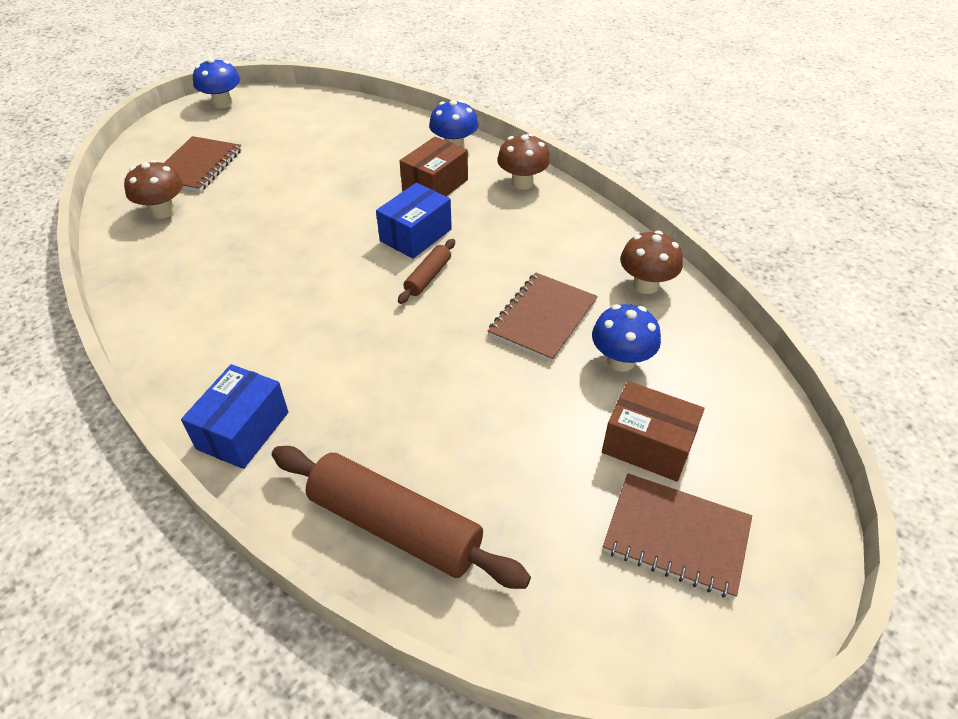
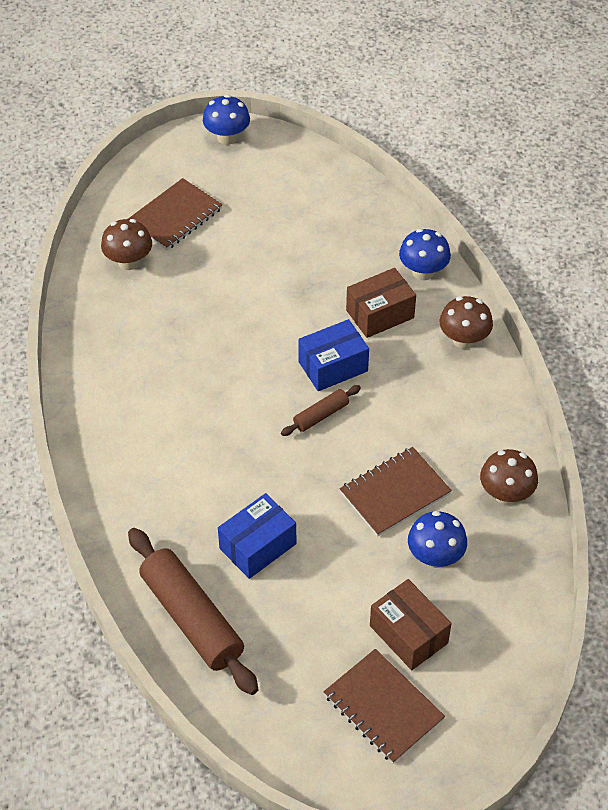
camera: 25 degrees right, 5 degrees up
blue box [181,364,288,469] -> blue box moved to [218,493,296,579]

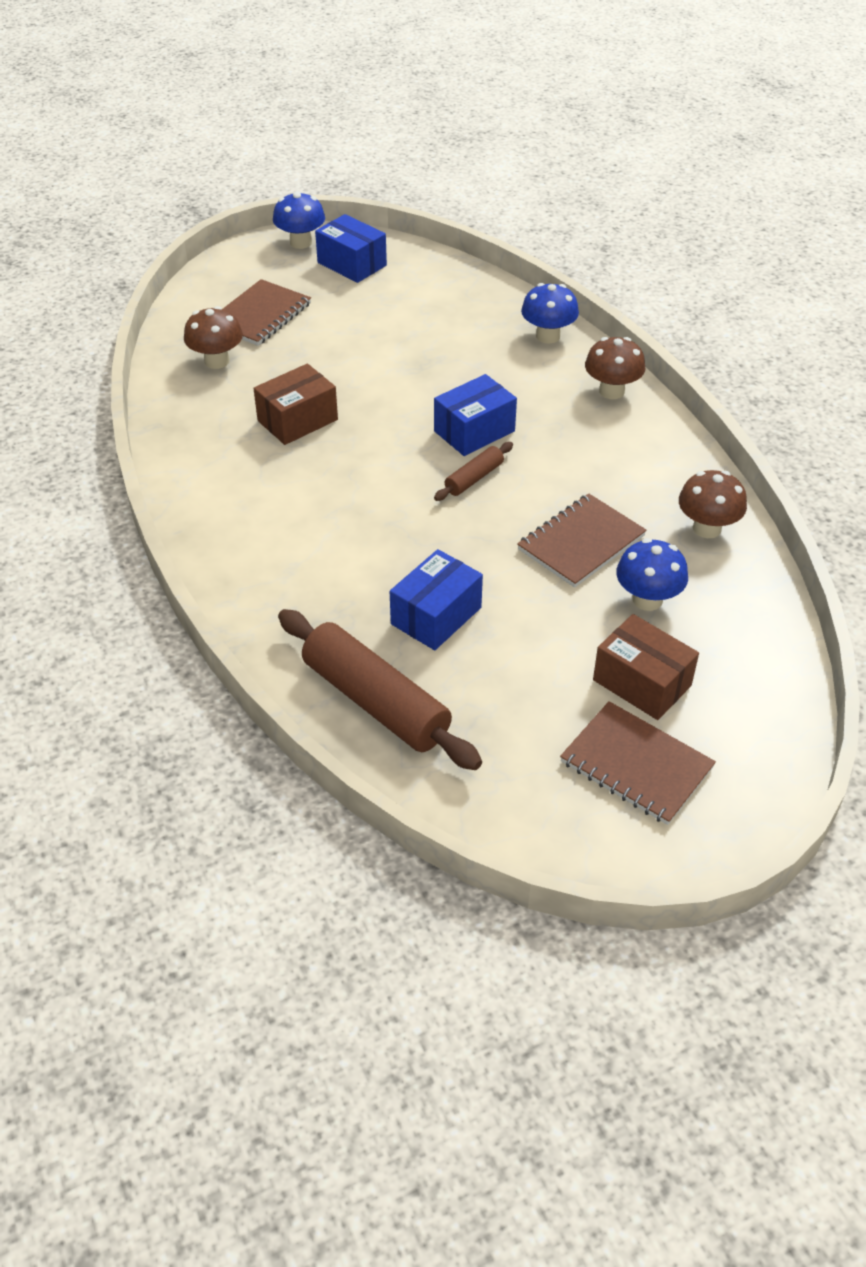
camera: 10 degrees left, 5 degrees down
brown box [346,268,416,338] -> brown box moved to [253,363,338,445]
none -> blue box [315,214,387,283]

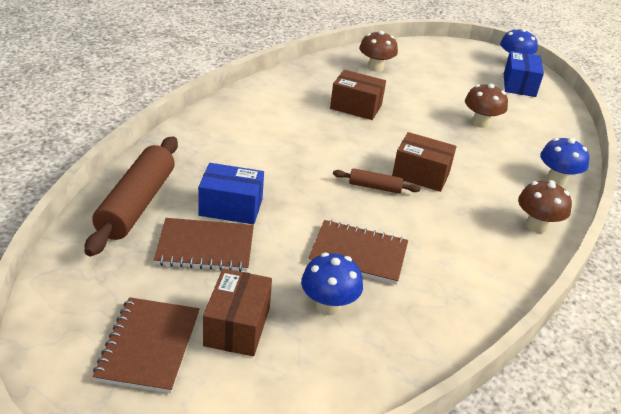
camera: 55 degrees right, 10 degrees down
brown notebook [223,279,311,346] -> brown notebook moved to [154,218,254,272]
blue box [434,374,517,456] -> brown box [392,132,456,192]
brown mushroom [679,470,747,538] -> brown mushroom moved to [465,84,508,128]

